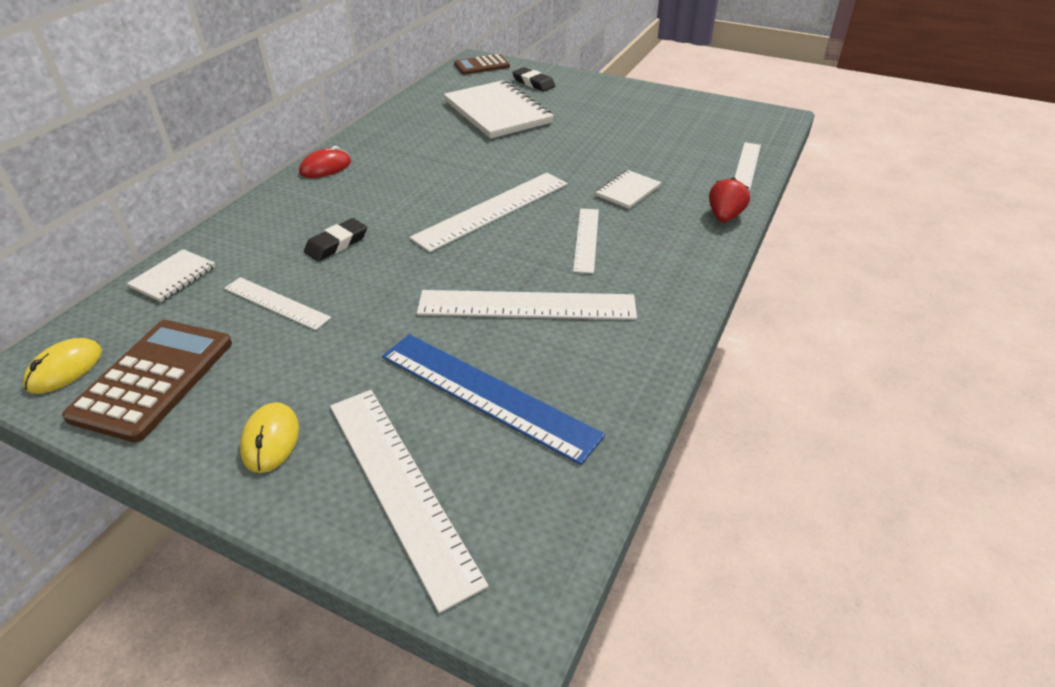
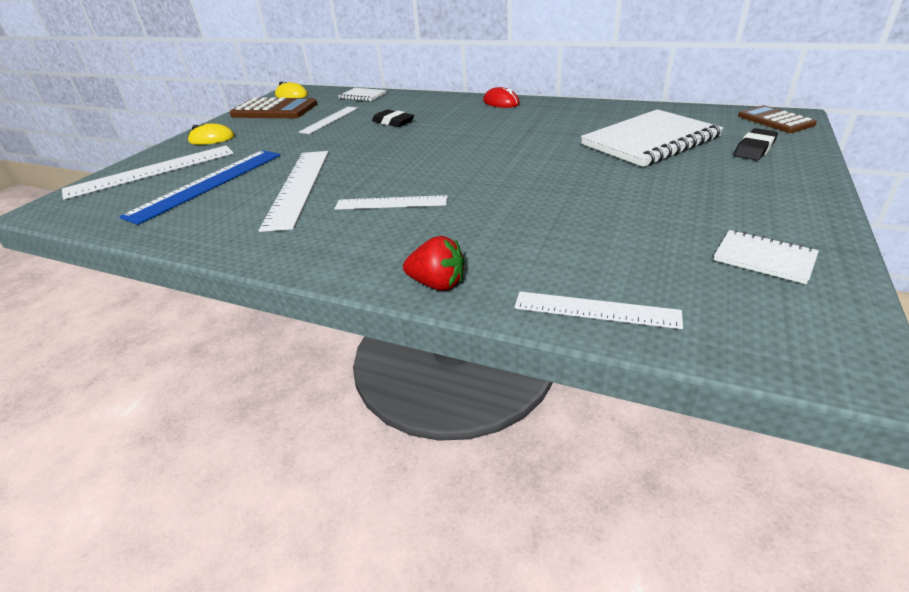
camera: 90 degrees right, 5 degrees down
white ruler [410,173,568,252] -> none
white notebook [595,170,661,209] -> white notebook moved to [714,230,819,284]

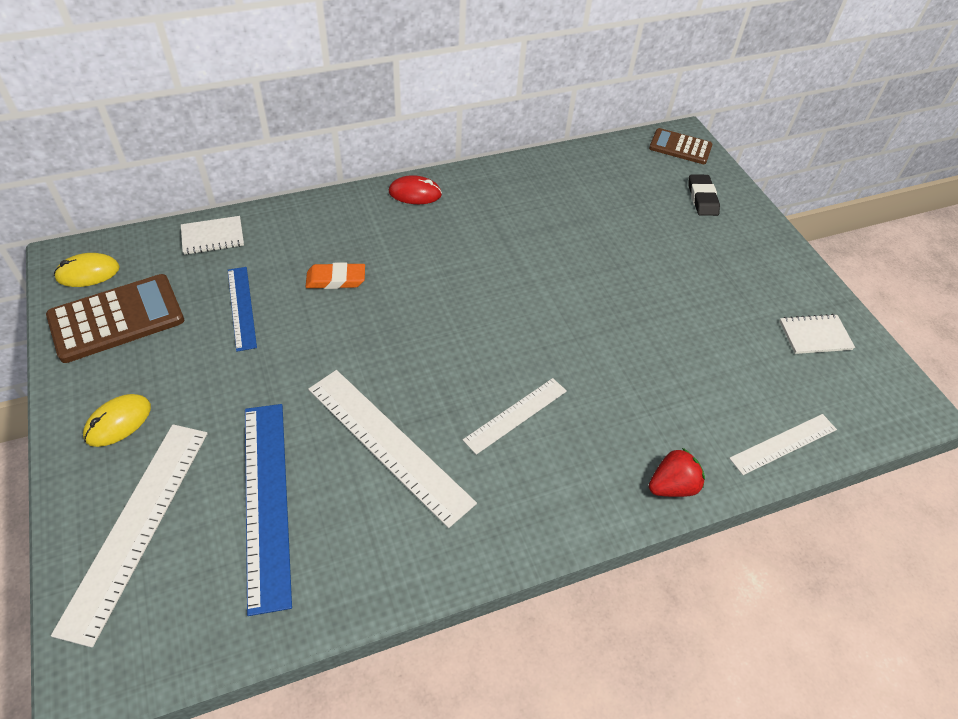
camera: 50 degrees left, 15 degrees up
white ruler [299,107,358,134] -> blue ruler [228,267,257,352]
black eraser [372,109,414,127] -> orange eraser [306,262,365,289]
white notebook [581,109,724,167] -> none

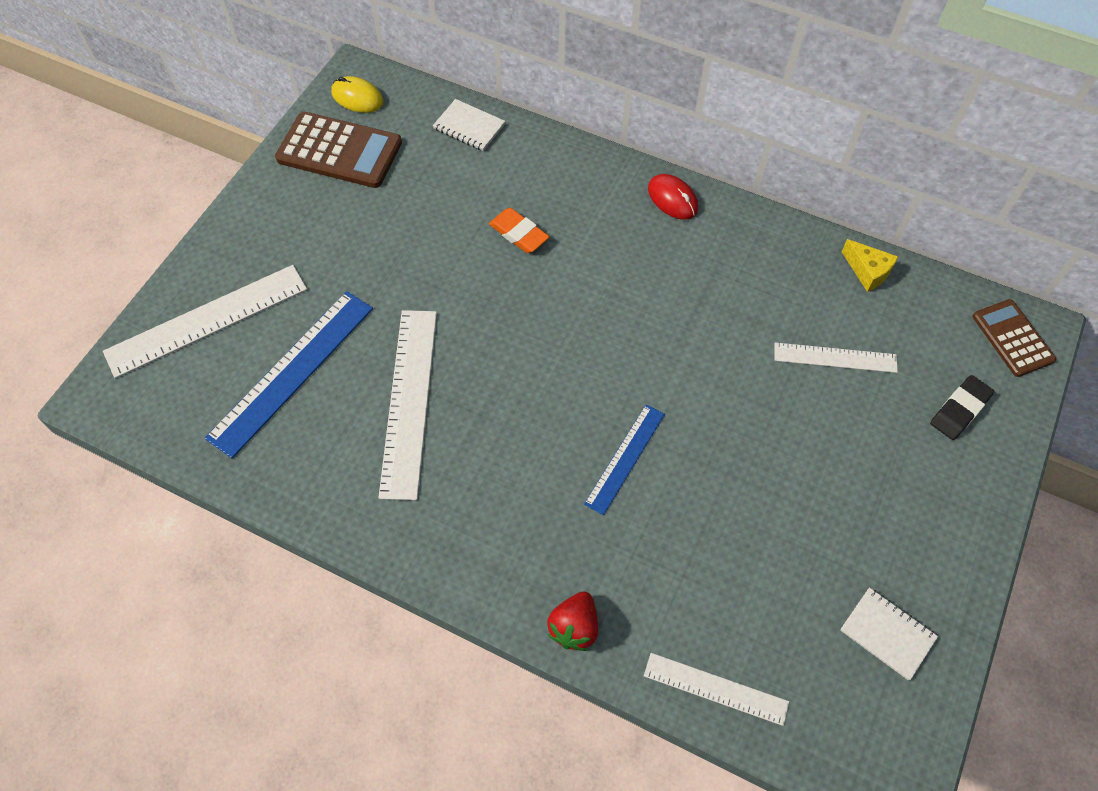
camera: 50 degrees right, 10 degrees up
yellow mouse [83,394,151,447] -> none
blue ruler [228,267,257,352] -> blue ruler moved to [584,405,665,515]
white ruler [463,378,567,455] -> white ruler moved to [774,342,898,373]
red strawberry [649,448,705,497] -> red strawberry turned 90 degrees clockwise [547,591,598,651]
none -> yellow cheese [842,239,898,292]

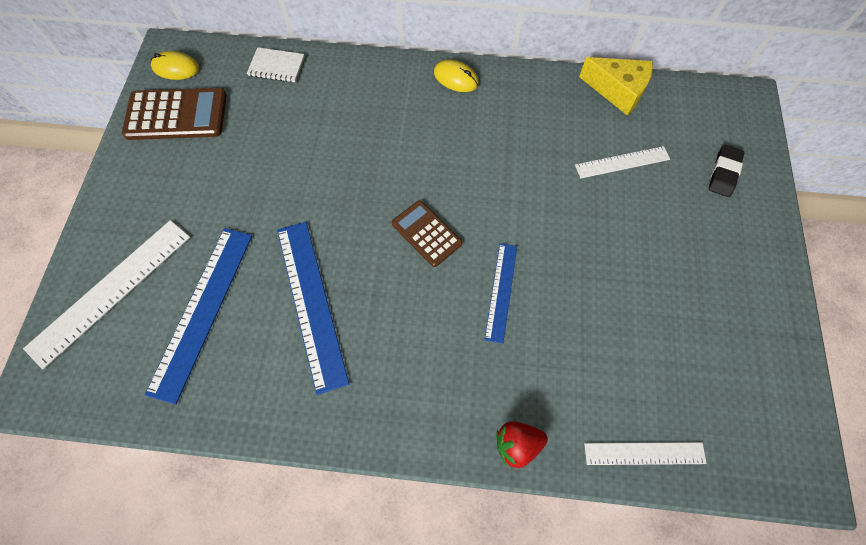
camera: 20 degrees left, 5 degrees up
white ruler [378,310,437,501] -> blue ruler [277,222,349,395]
orange eraser [489,208,549,253] -> none
red strawberry [547,591,598,651] -> red strawberry turned 75 degrees clockwise [496,421,548,468]
red mouse [648,174,698,220] -> yellow mouse [434,60,479,92]
white notebook [840,587,938,681] -> none
yellow cheese [842,239,898,292] -> yellow cheese [579,57,653,115], size x1.60
brown calculator [972,299,1056,377] -> brown calculator moved to [392,200,462,267]

